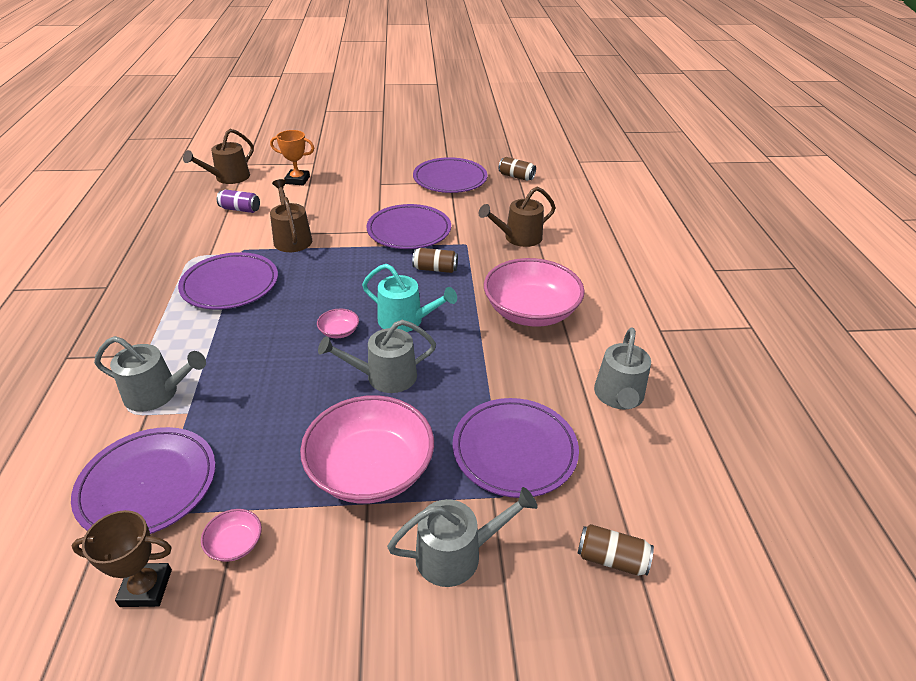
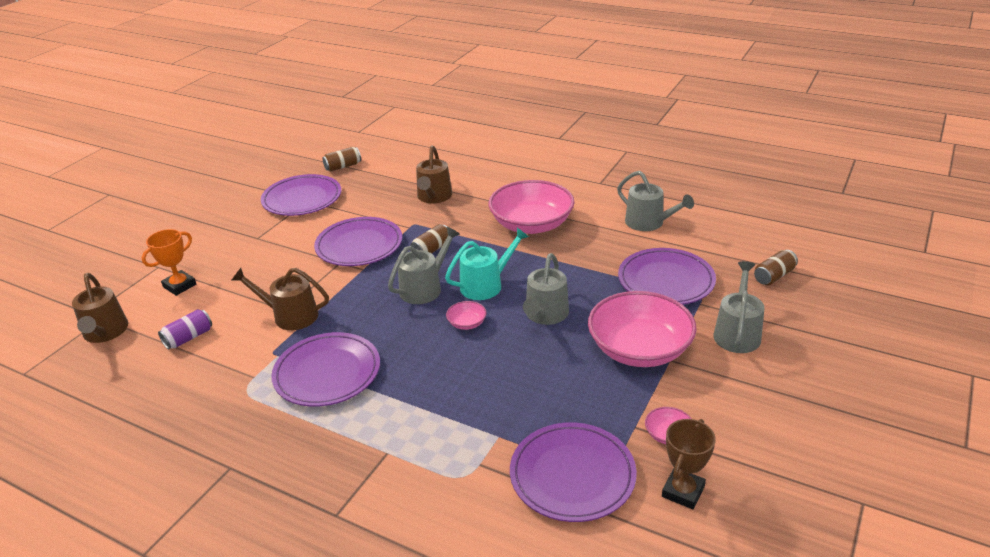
camera: 55 degrees left, 5 degrees down
grey watering can [94,336,206,412] -> grey watering can moved to [388,227,460,304]

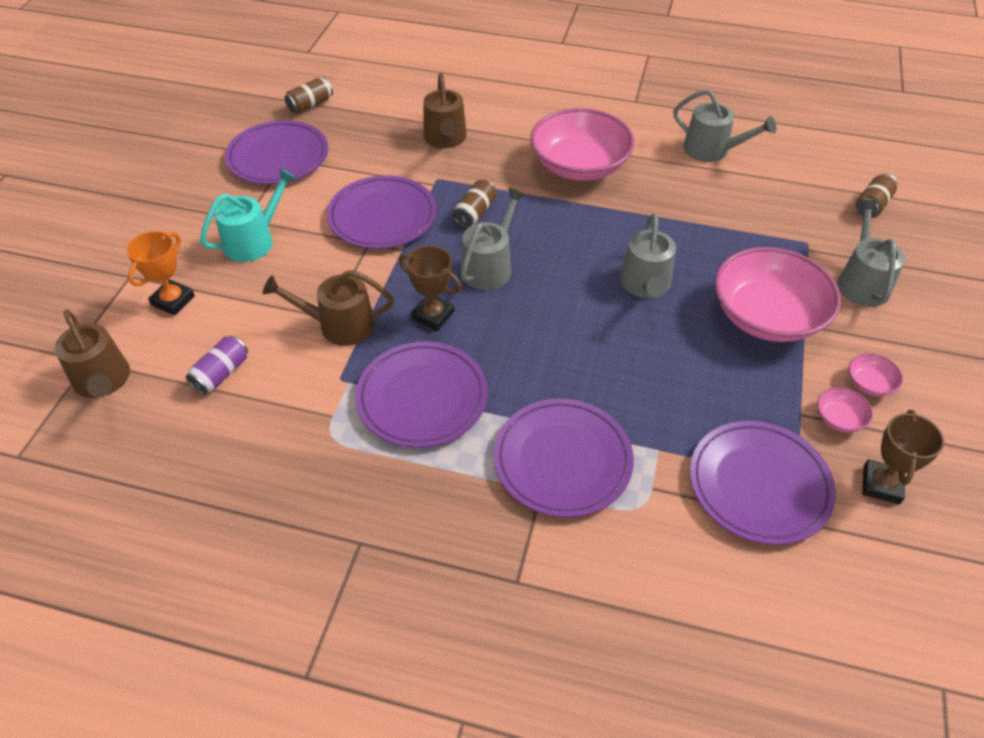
camera: 15 degrees left, 15 degrees up
turquoise watering can [445,228,529,300] -> turquoise watering can moved to [200,168,296,262]
pink bowl [446,301,487,330] -> pink bowl moved to [848,353,903,396]
purple plate [618,248,716,305] -> purple plate moved to [494,398,634,518]
none -> brown trophy [399,246,462,331]

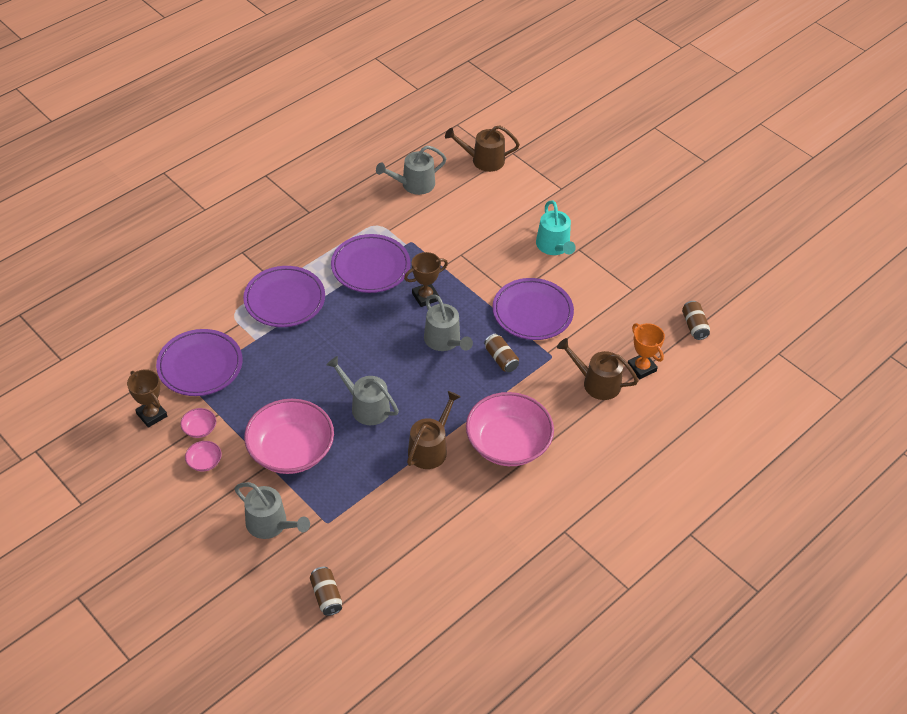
camera: 120 degrees right, 0 degrees up
orange trophy [127,231,195,315] -> orange trophy moved to [628,323,665,380]
purple can [186,336,248,394] -> none
purple plate [225,120,328,184] -> none
brown watering can [263,270,394,346] -> brown watering can moved to [407,391,461,469]
grey watering can [673,89,777,162] -> grey watering can moved to [376,145,447,195]

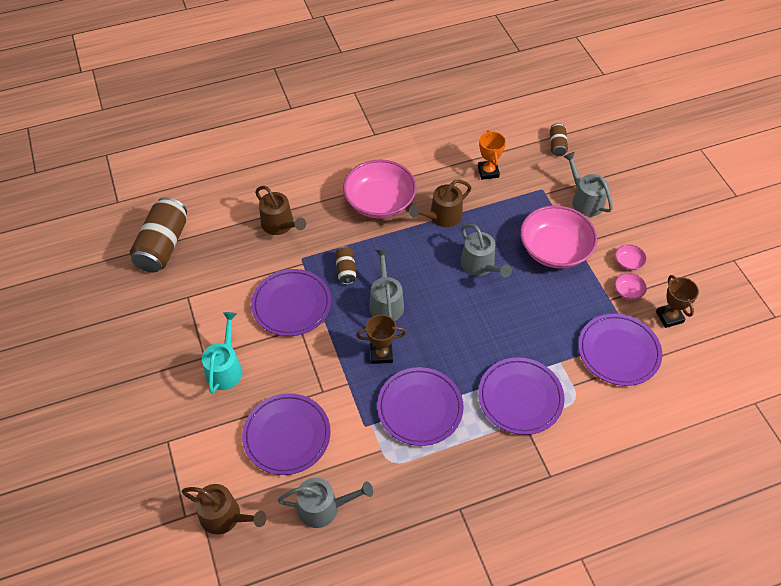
camera: 155 degrees left, 5 degrees up
orange trophy [628,323,665,380] -> orange trophy moved to [478,130,506,180]
brown can [682,301,710,340] -> brown can [130,197,187,273], size x2.02
none -> purple plate [242,393,331,475]

